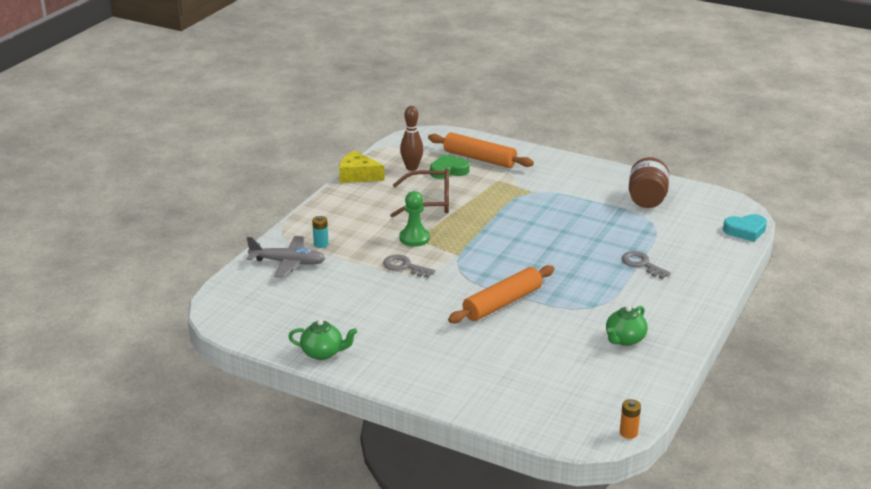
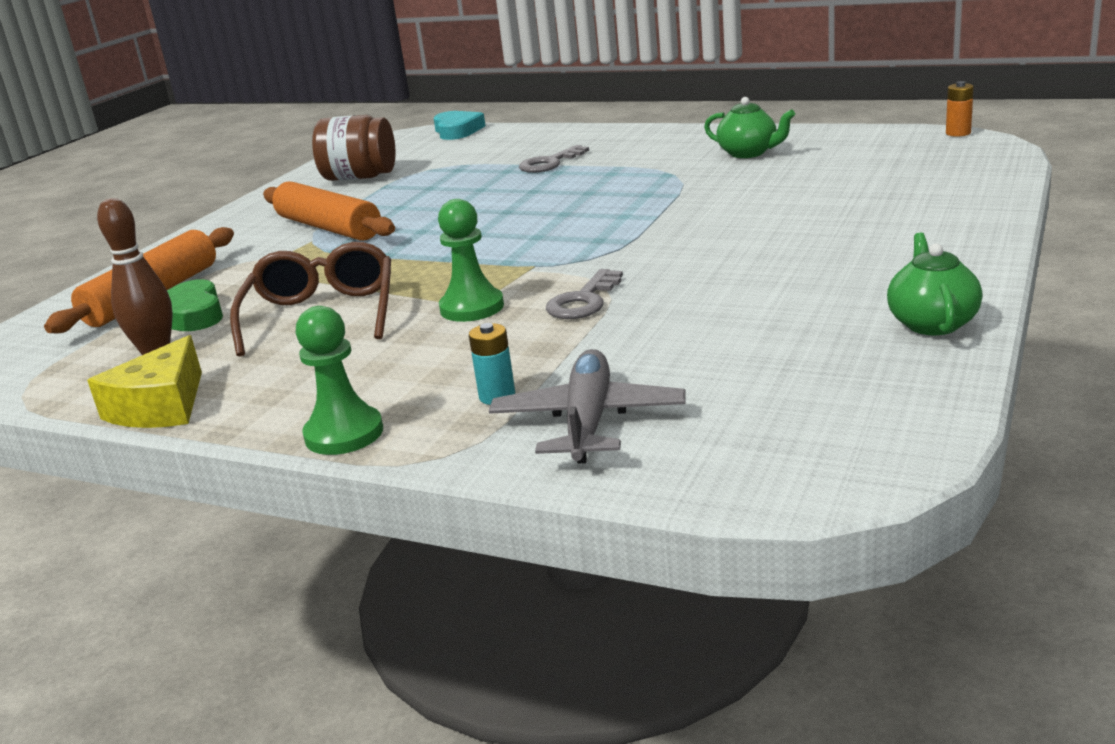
camera: 90 degrees left, 5 degrees down
orange rolling pin [448,265,555,323] -> orange rolling pin moved to [263,181,395,241]
none -> green pawn [296,306,383,455]

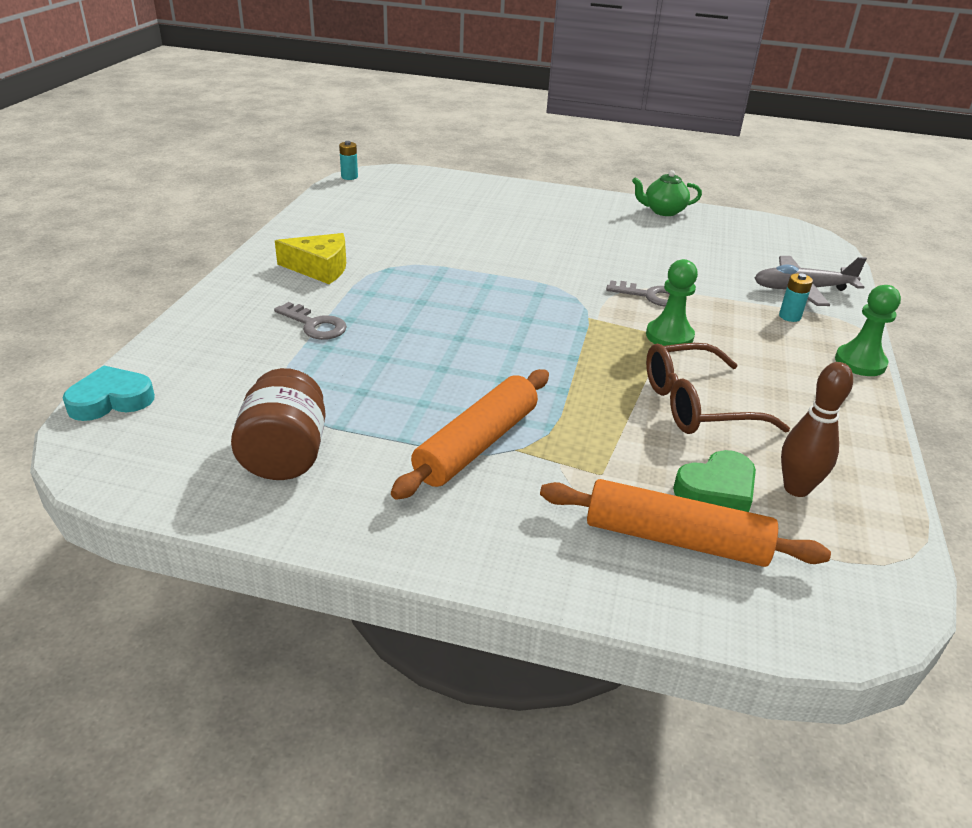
camera: 105 degrees left, 10 degrees up
yellow cheese [87,335,202,428] -> yellow cheese moved to [275,233,346,284]
green teapot [704,97,795,158] -> none
orange battery [946,81,974,137] -> turquoise battery [339,141,358,180]

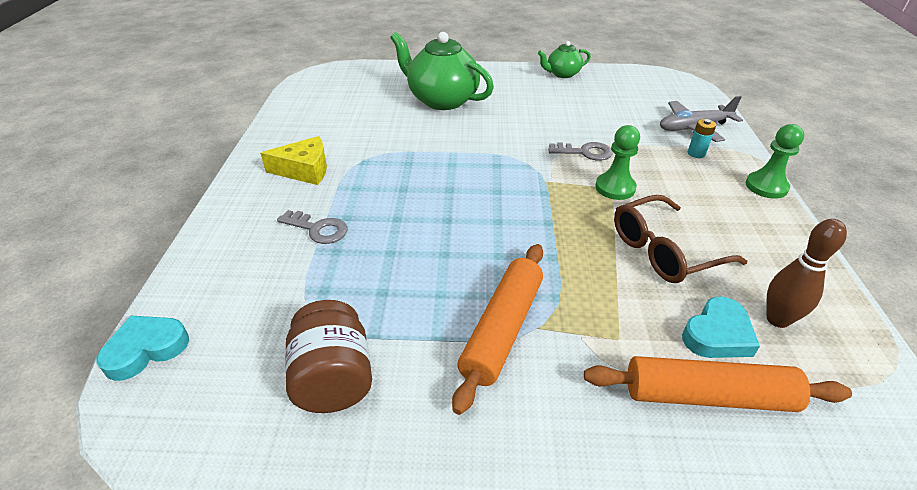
camera: 10 degrees left, 5 degrees up
turquoise battery [339,141,358,180] -> none
green heart [673,450,756,512] -> turquoise heart [682,296,760,358]
none -> green teapot [390,32,494,110]

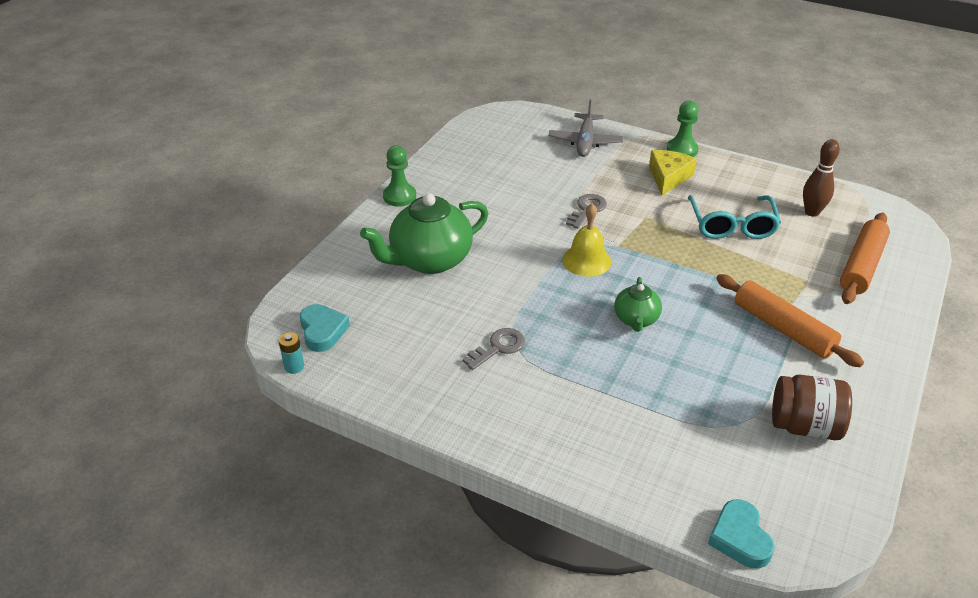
camera: 65 degrees left, 0 degrees up
yellow cheese [260,136,327,185] -> yellow cheese moved to [649,150,697,195]
grey key [277,210,348,244] -> grey key moved to [462,328,525,370]
green teapot [538,41,591,78] -> green teapot moved to [614,277,662,332]
green pawn [595,125,640,200] -> green pawn moved to [383,145,416,207]
brown glasses [614,195,747,283] -> turquoise glasses [688,195,781,239]
turquoise heart [682,296,760,358] -> turquoise heart moved to [300,304,350,352]
turquoise battery [688,119,716,158] -> turquoise battery moved to [279,332,304,374]
none -> yellow bell [562,204,611,277]

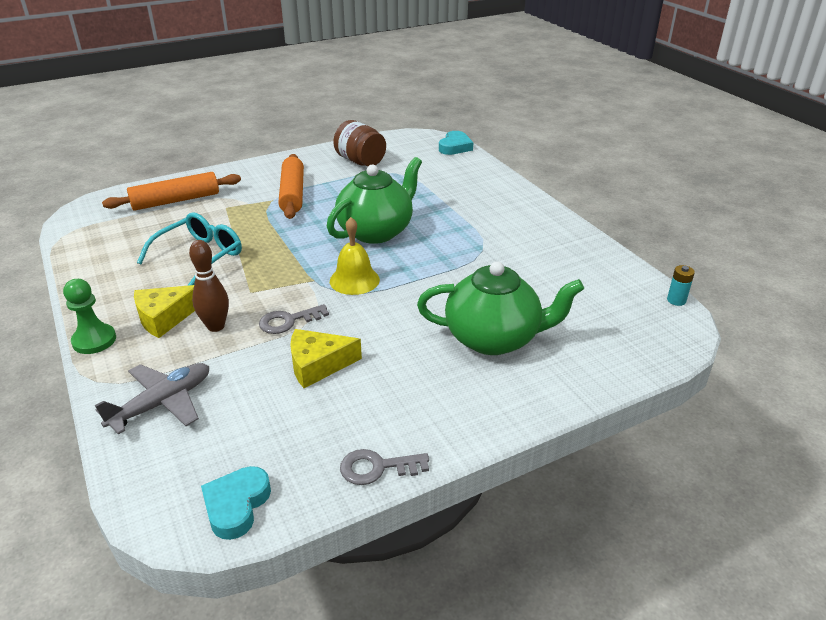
camera: 145 degrees left, 5 degrees down
turquoise heart [300,304,350,352] -> turquoise heart moved to [201,466,271,540]
green pawn [383,145,416,207] -> none
grey key [462,328,525,370] -> grey key moved to [340,449,429,485]
green teapot [614,277,662,332] -> green teapot [327,157,422,244], size x1.89
brown bowling pin [803,139,840,217] -> brown bowling pin moved to [189,240,229,332]
none -> yellow cheese [290,329,362,388]

